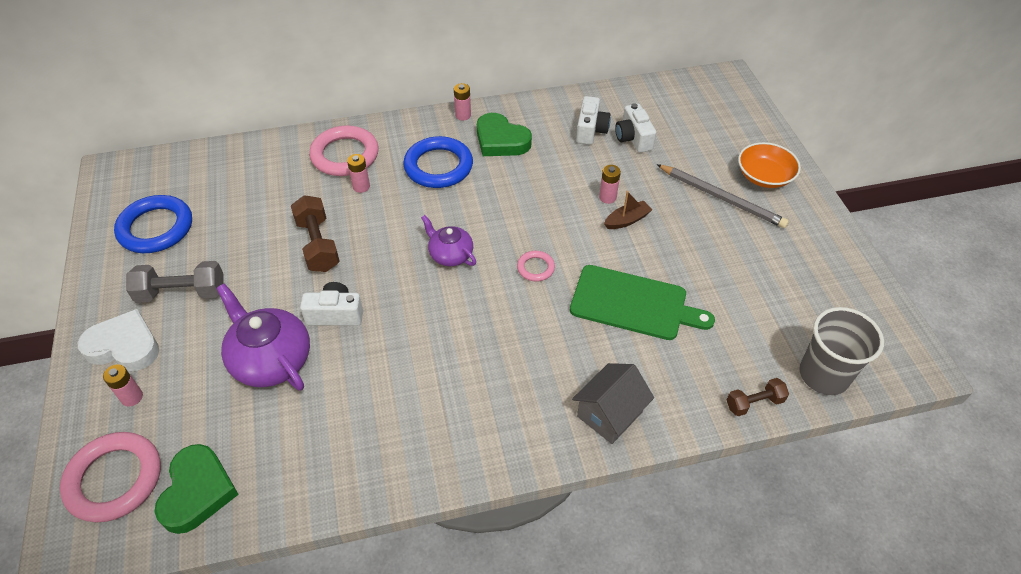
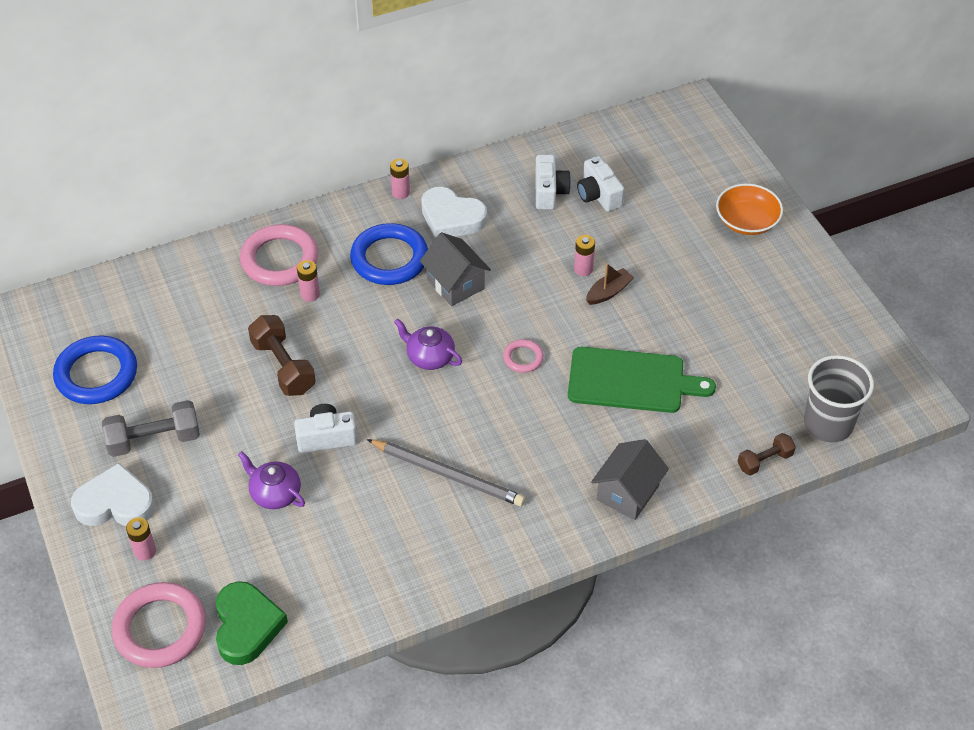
camera: 10 degrees left, 0 degrees up
purple teapot [216,284,310,390] -> purple teapot [238,451,305,509], size x0.59
green heart [477,113,532,156] -> white heart [421,187,487,239]
grey pencil [656,164,789,228] -> grey pencil moved to [367,439,525,506]
none -> grey house [420,232,491,306]

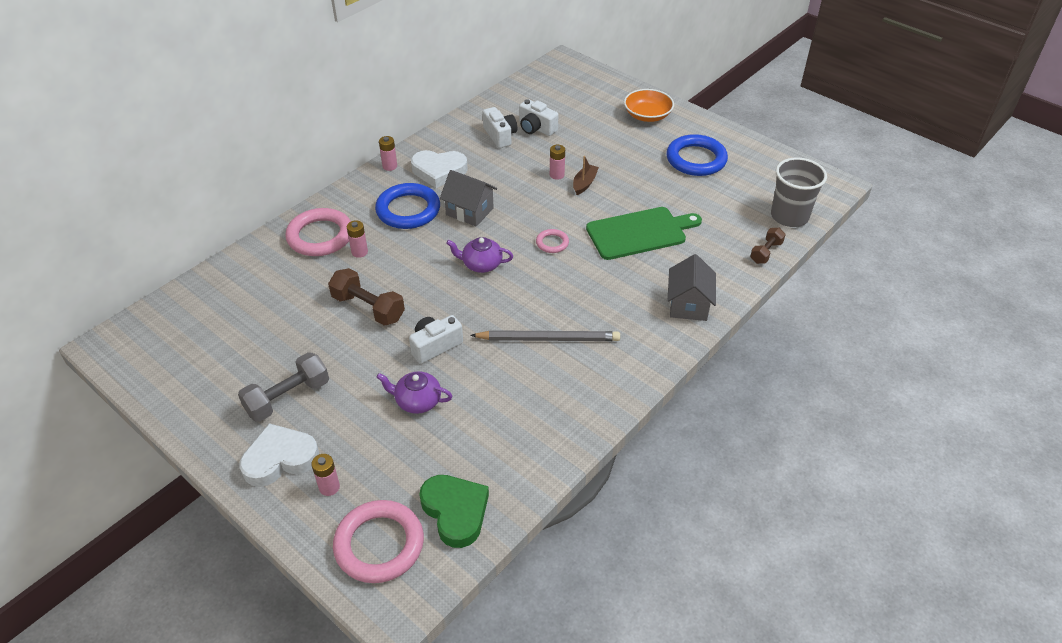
camera: 25 degrees left, 5 degrees down
blue ring [53,335,137,404] -> blue ring moved to [666,134,728,176]

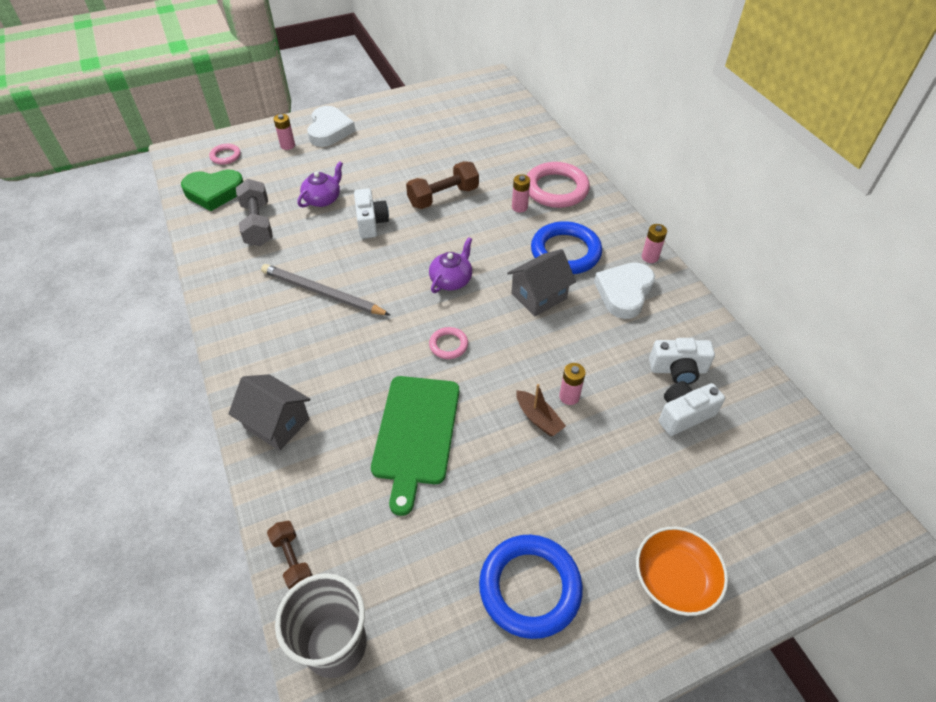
camera: 115 degrees right, 5 degrees up
grey dumbbell [238,352,329,422] -> grey dumbbell moved to [236,179,273,246]
pink ring [333,500,424,583] -> pink ring [209,144,241,165], size x0.49
grey pencil [470,330,620,341] -> grey pencil turned 90 degrees clockwise [261,264,390,315]

